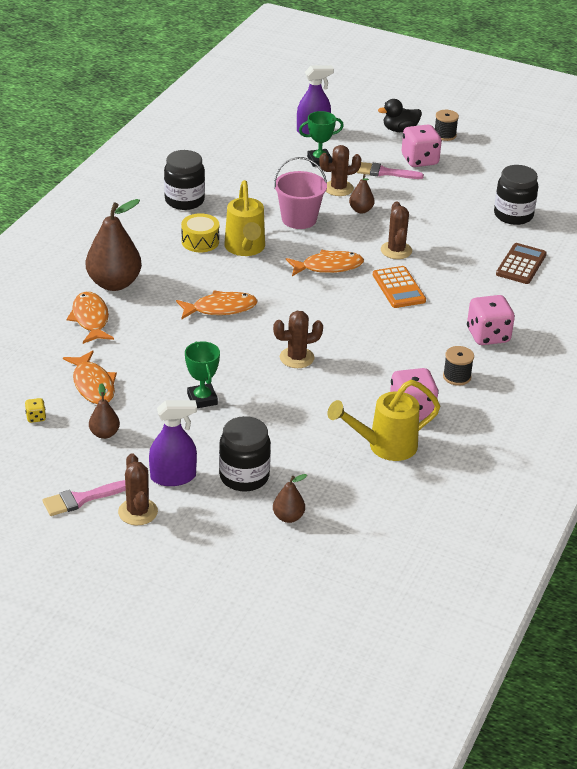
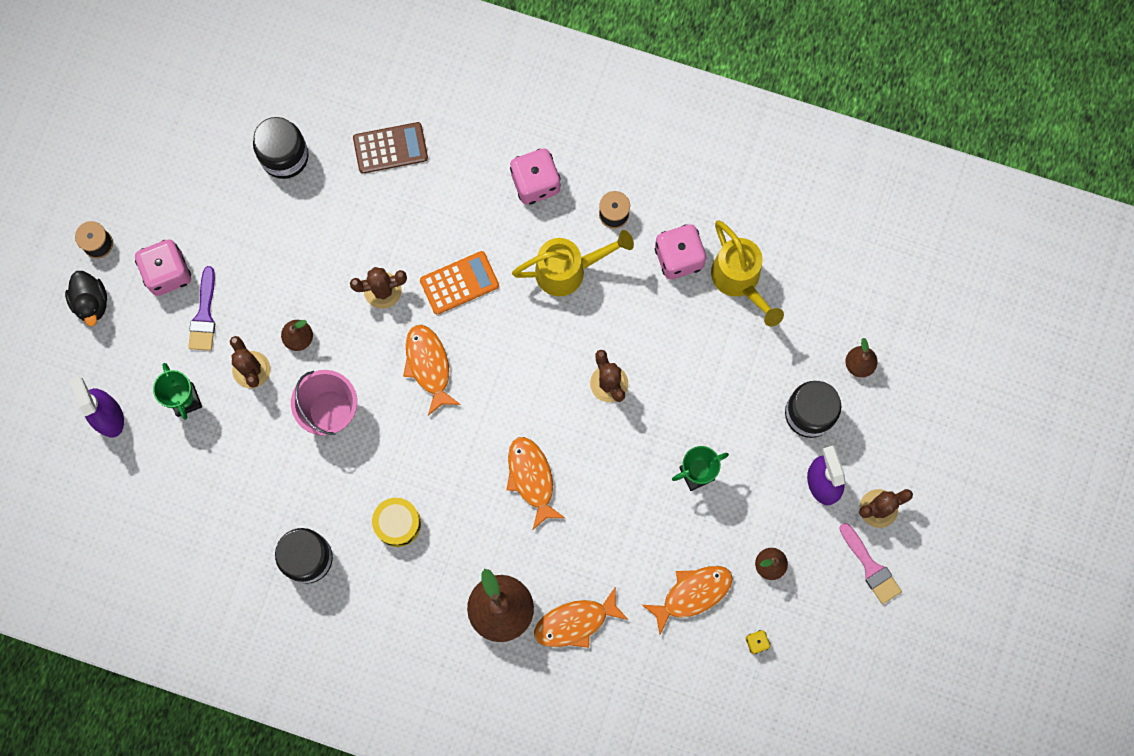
camera: 95 degrees left, 40 degrees up
yellow watering can [224,180,265,256] -> yellow watering can moved to [512,230,634,296]
pink brush [357,162,424,179] -> purple brush [188,266,215,351]
brown calculator [496,243,547,284] -> brown calculator turned 150 degrees clockwise [353,122,428,174]

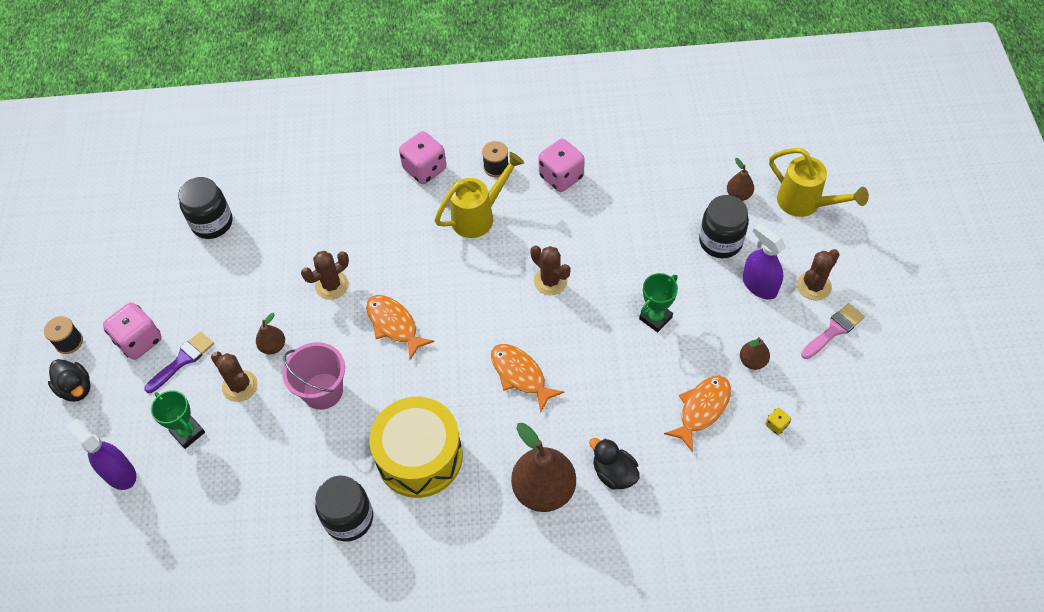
camera: 20 degrees left, 20 degrees down
purple brush [188,266,215,351] -> purple brush turned 120 degrees counterclockwise [144,331,214,393]
brown calculator [353,122,428,174] -> none
yellow drum [372,498,421,547] -> yellow drum [369,397,463,498], size x1.94
orange calculator [420,251,499,315] -> none
orange fish [534,588,628,648] -> black duck [589,438,640,490]
yellow watering can [711,220,784,327] -> yellow watering can moved to [769,148,869,217]
pink brush [839,523,902,604] -> pink brush turned 75 degrees counterclockwise [801,303,865,359]

